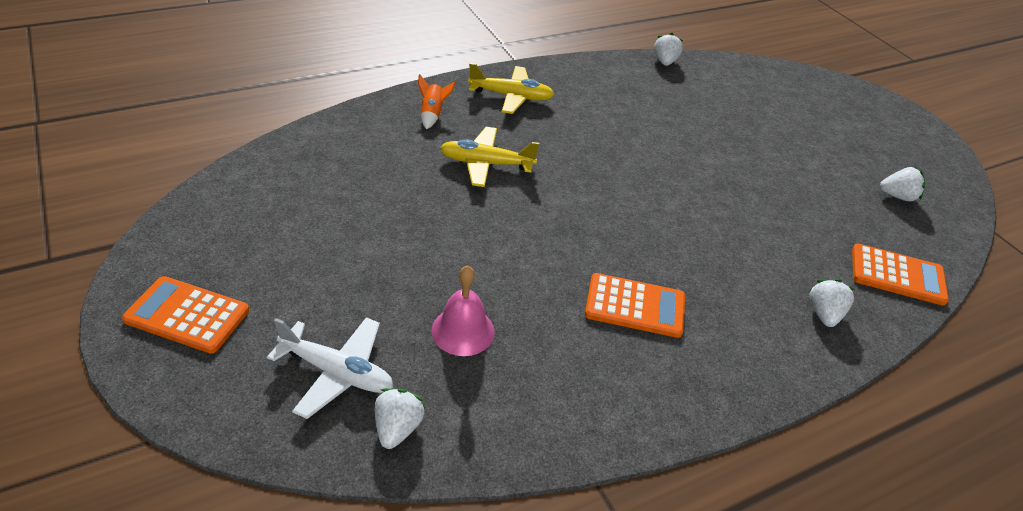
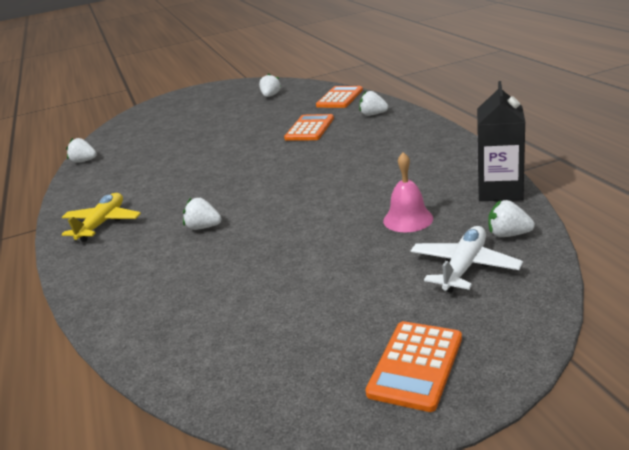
camera: 75 degrees left, 15 degrees down
orange rocket [418,74,456,129] -> none
yellow plane [440,127,539,187] -> white strawberry [183,198,221,230]
orange calculator [585,273,685,338] -> orange calculator moved to [284,114,334,141]
none -> black carton [477,81,525,201]

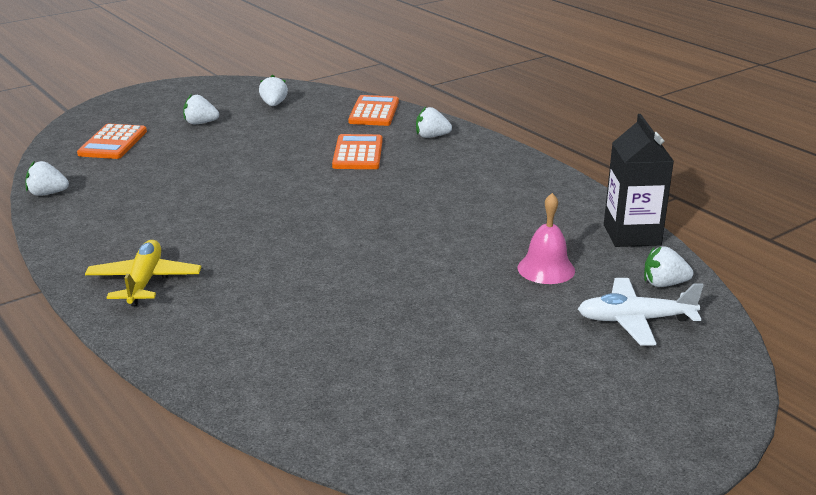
camera: 20 degrees left, 0 degrees up
white strawberry [183,198,221,230] -> white strawberry moved to [183,94,219,124]
orange calculator [366,321,462,412] -> orange calculator moved to [77,124,147,159]
white plane [411,226,523,293] -> white plane turned 105 degrees counterclockwise [578,278,703,346]

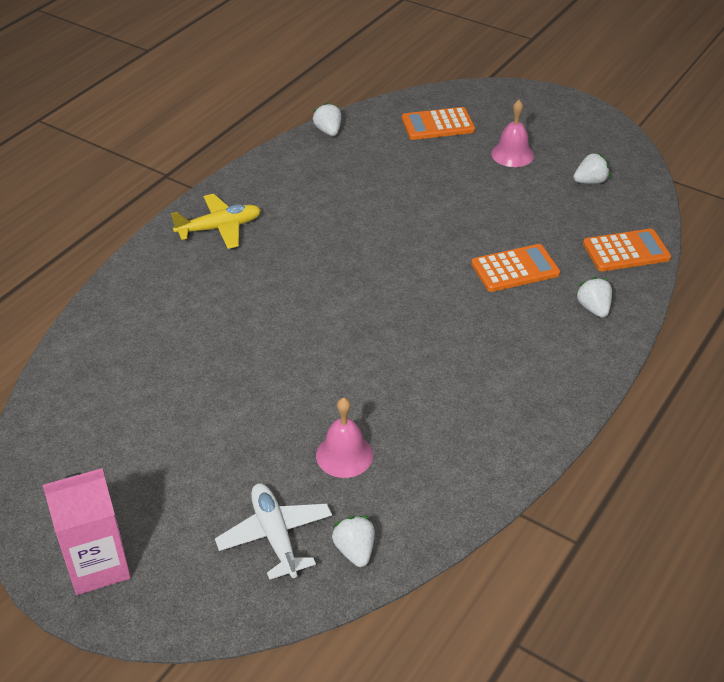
camera: 70 degrees right, 15 degrees up
white strawberry [183,94,219,124] -> pink bell [491,100,534,167]
black carton [604,114,674,247] -> none
none -> pink carton [42,468,131,595]

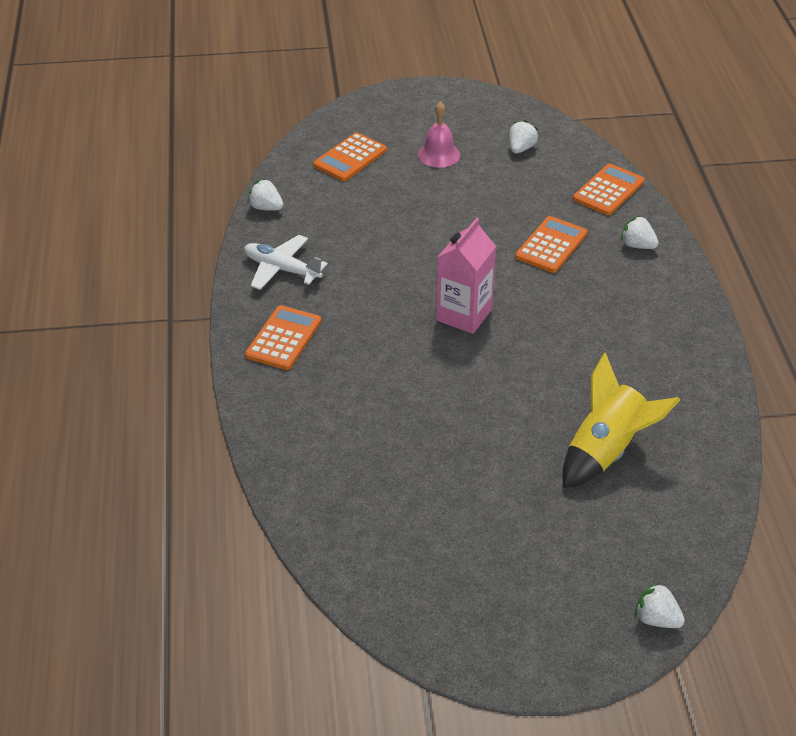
camera: 40 degrees left, 0 degrees up
pink carton [42,468,131,595] -> pink carton moved to [436,218,496,334]
yellow plane [171,194,261,249] -> orange calculator [245,305,321,370]
white plane [215,483,332,580] -> white plane moved to [244,235,328,290]
pink bell [316,397,373,478] -> yellow rocket [562,353,680,488]
white strawberry [332,516,375,567] -> white strawberry moved to [635,582,685,628]

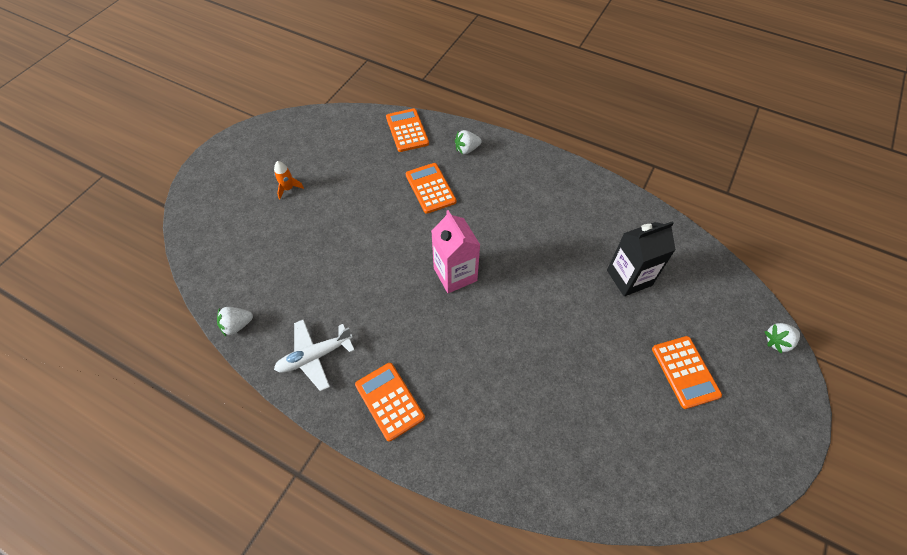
camera: 55 degrees left, 15 degrees up
orange calculator [313,132,387,181] -> orange calculator moved to [652,336,722,409]
pink bell [418,101,460,168] -> orange rocket [274,161,304,200]
white strawberry [509,120,538,154] -> none
yellow rocket [562,353,680,488] -> black carton [607,221,676,296]

